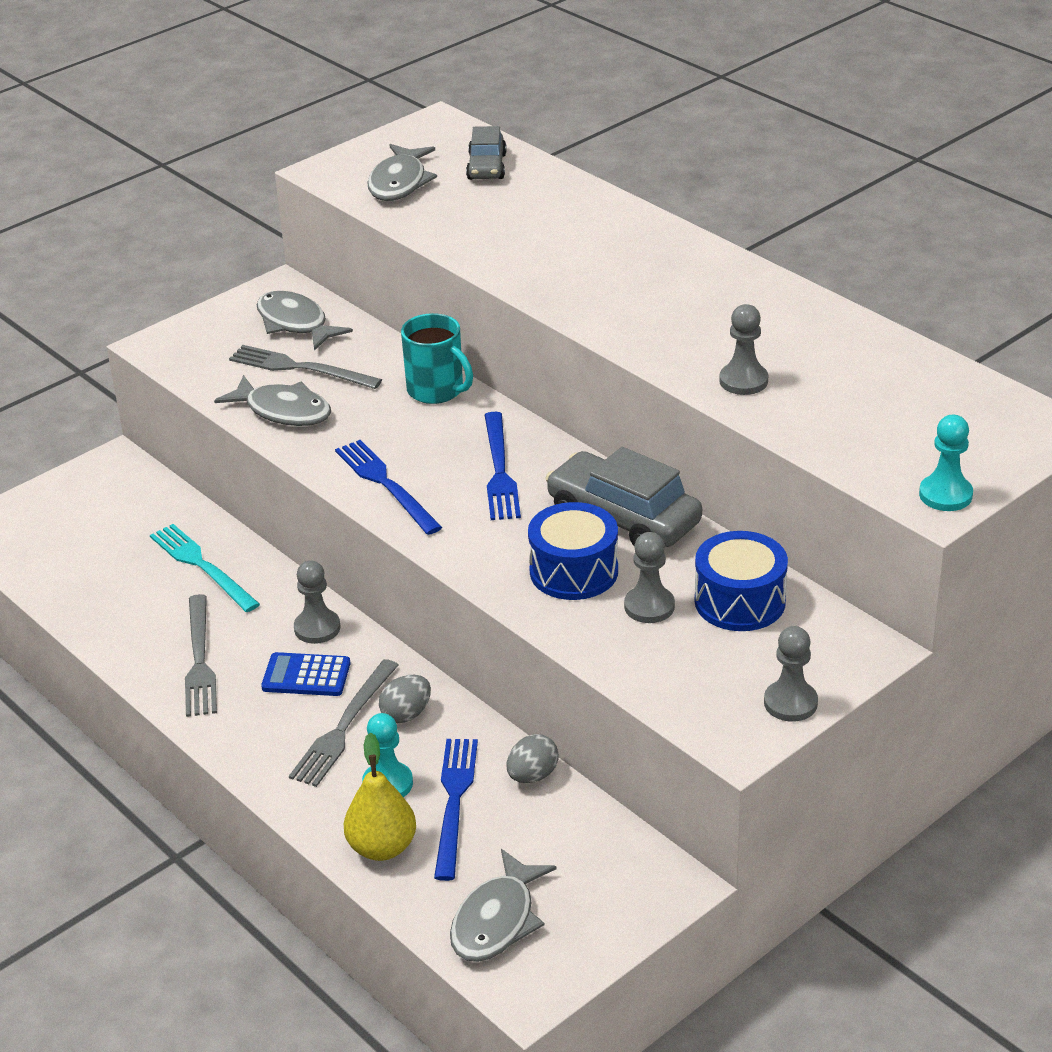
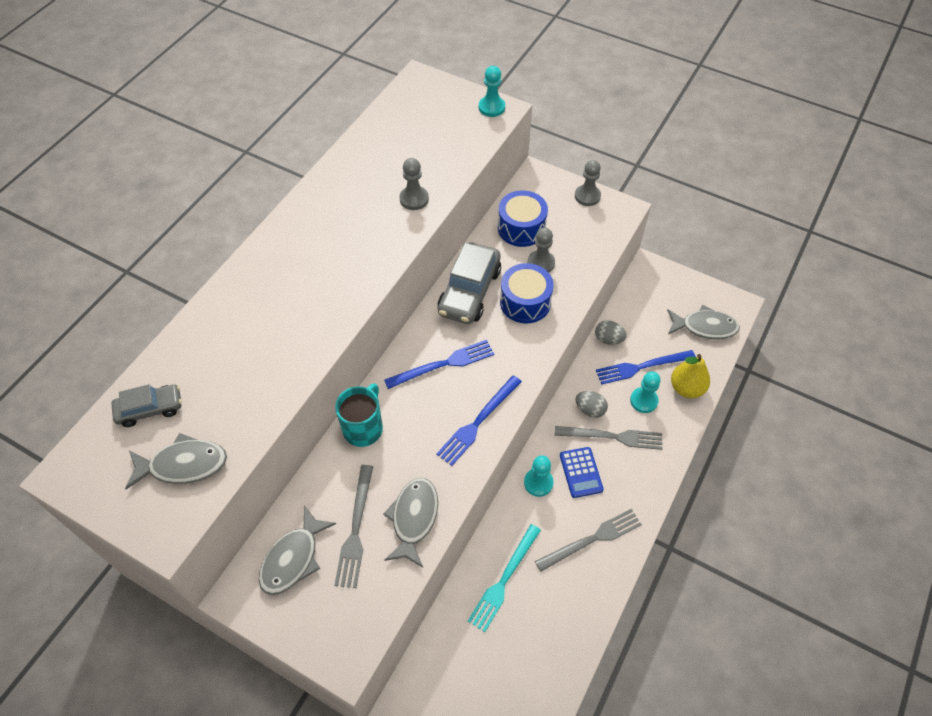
camera: 110 degrees left, 20 degrees up
grey pawn [294,560,340,644] -> turquoise pawn [524,455,553,497]

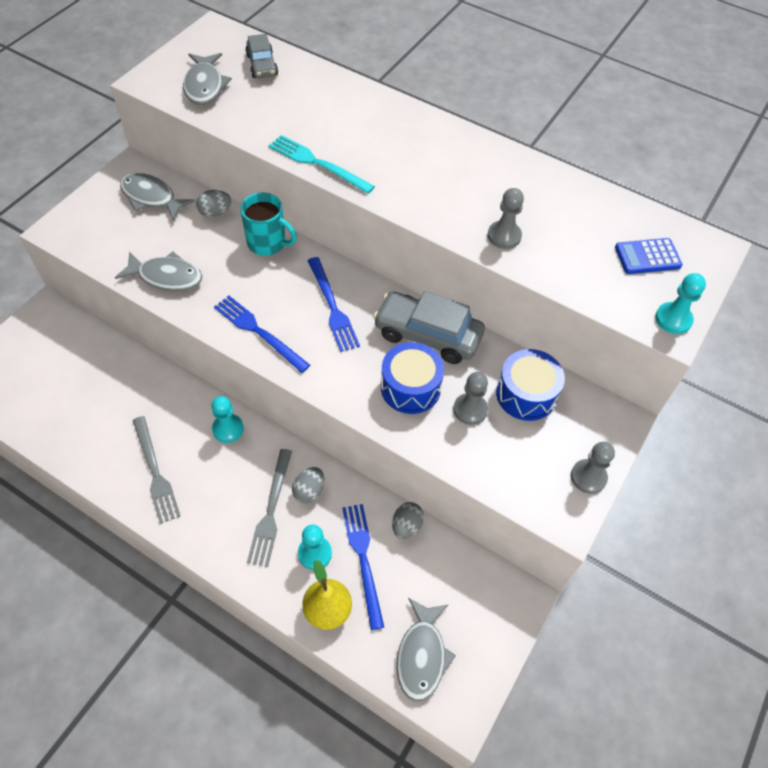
camera: 90 degrees right, 0 degrees up
grey fork [334,465,373,588] -> none
turquoise fork [468,524,541,632] -> turquoise fork moved to [269,135,375,194]
blue calculator [560,447,604,498] -> blue calculator moved to [615,238,682,274]
none -> grey egg [196,190,231,217]

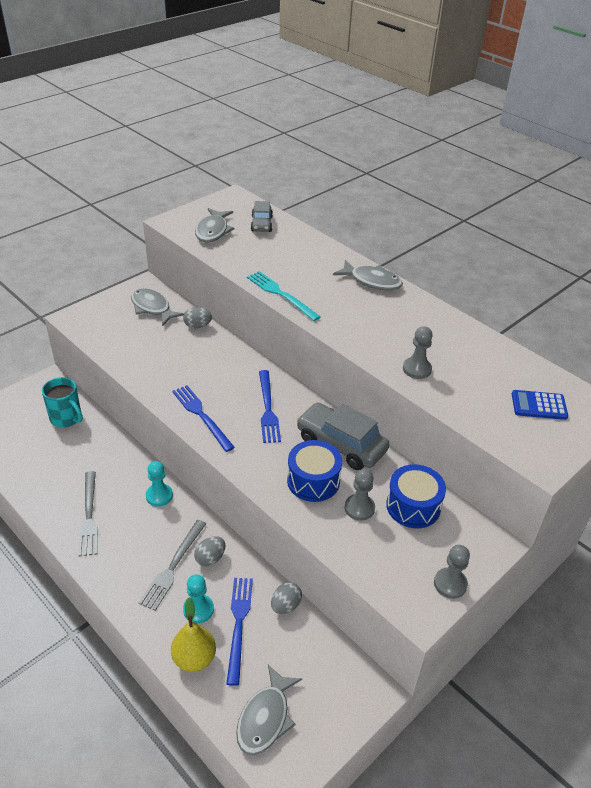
camera: 15 degrees right, 15 degrees down
grey fish [115,251,202,291] -> grey fish moved to [333,260,403,291]
turquoise mug [240,192,297,256] -> turquoise mug moved to [42,377,83,427]
turquoise pawn [655,273,706,334] -> none

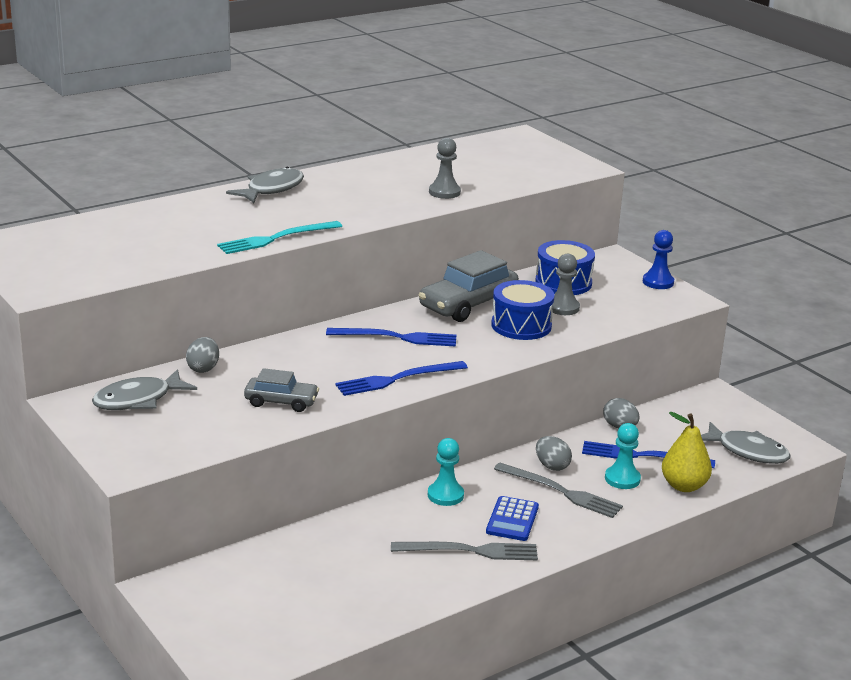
camera: 80 degrees left, 15 degrees down
turquoise mug [42,377,83,427] -> none
grey fish [195,208,234,242] -> none
grey car [251,201,273,232] -> grey car moved to [244,368,319,412]
grey pawn [434,545,470,599] -> blue pawn [643,230,674,289]
blue calculator [512,390,568,420] -> blue calculator moved to [486,496,539,541]

